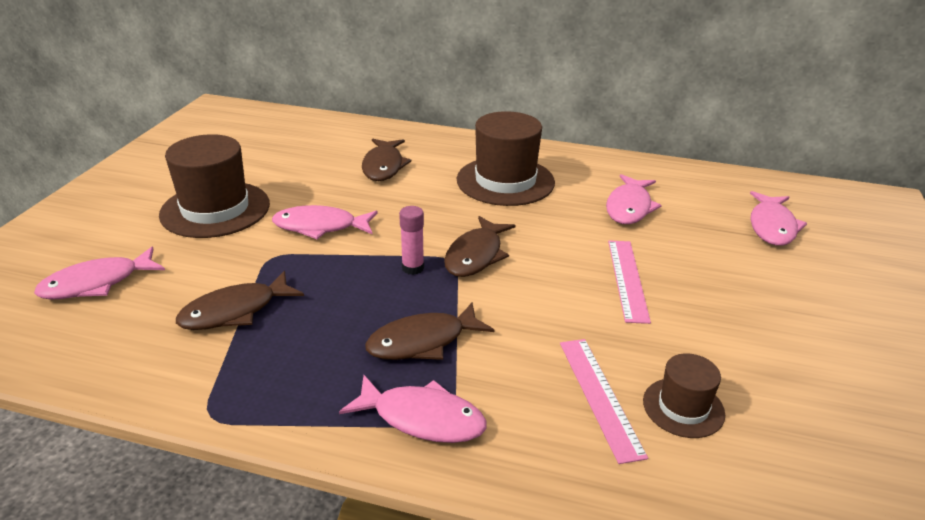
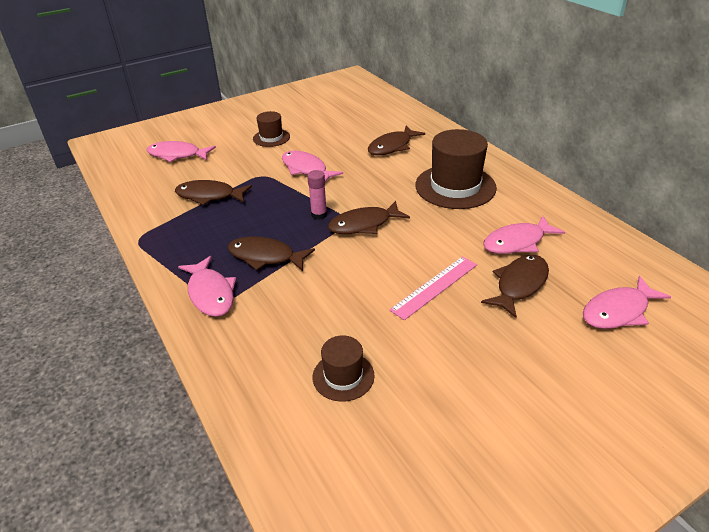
camera: 45 degrees right, 5 degrees up
brown hat [159,134,270,238] -> brown hat [253,111,290,147], size x0.53
pink ruler [560,339,648,464] -> none
none -> brown fish [481,255,549,318]

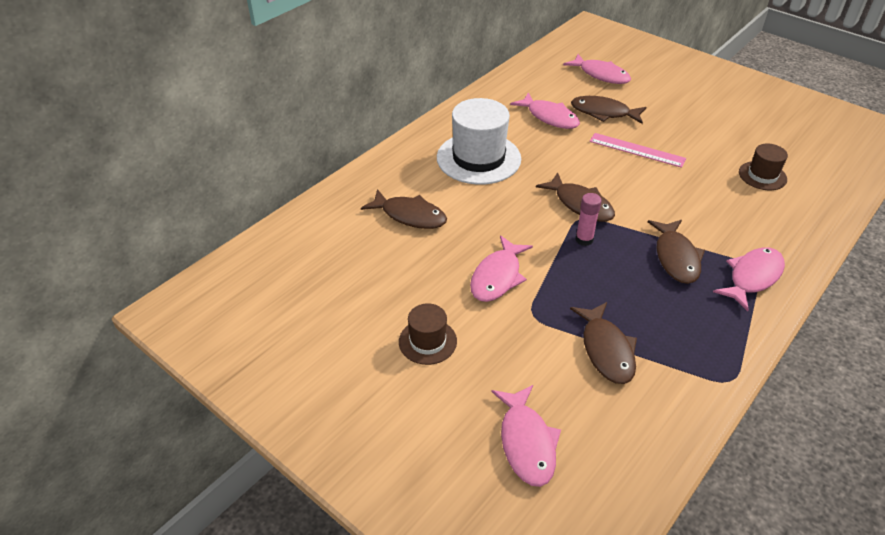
camera: 110 degrees left, 5 degrees up
brown hat [415,129,497,209] -> white hat [437,98,521,185]

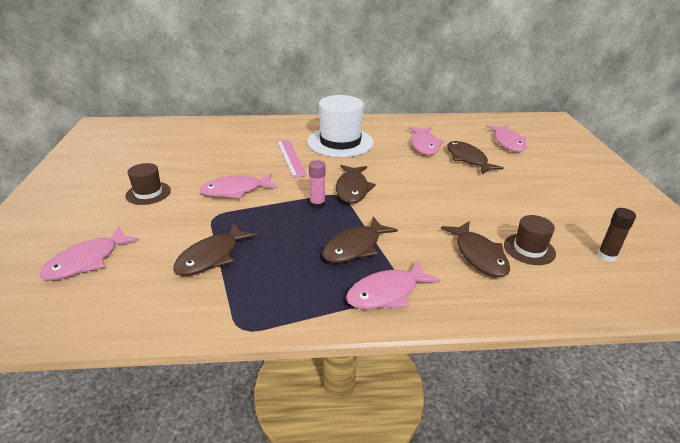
camera: 45 degrees right, 10 degrees down
brown fish [361,189,447,229] -> brown fish moved to [441,221,510,277]
pink ruler [589,133,686,168] -> pink ruler moved to [277,140,307,178]
pink fish [713,247,785,311] -> pink fish turned 150 degrees clockwise [346,260,441,309]
none -> brown glue stick [597,208,636,262]

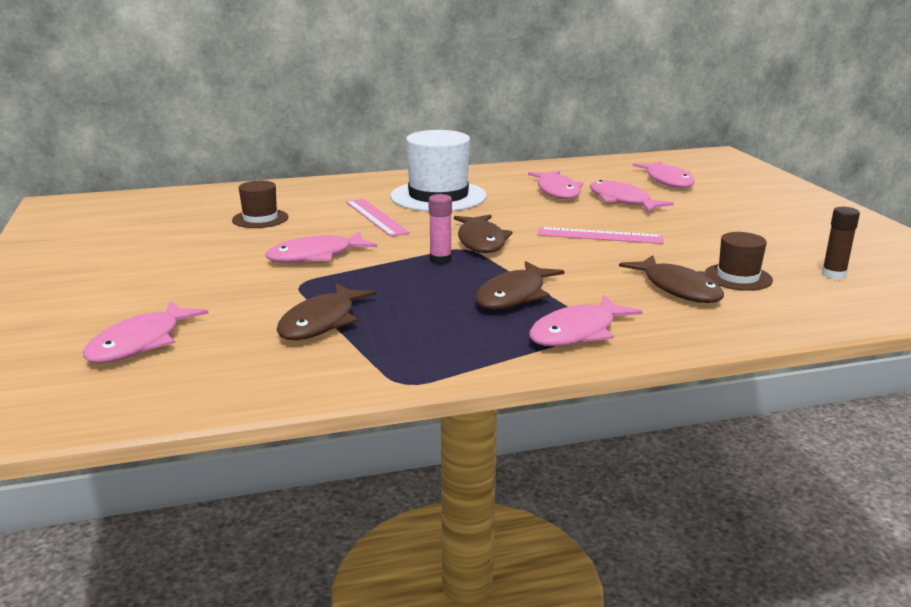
camera: 10 degrees left, 10 degrees down
brown hat [125,163,171,205] -> brown hat moved to [232,181,288,228]
brown fish [447,141,503,175] -> pink fish [590,180,674,212]
none -> pink ruler [537,227,664,244]

